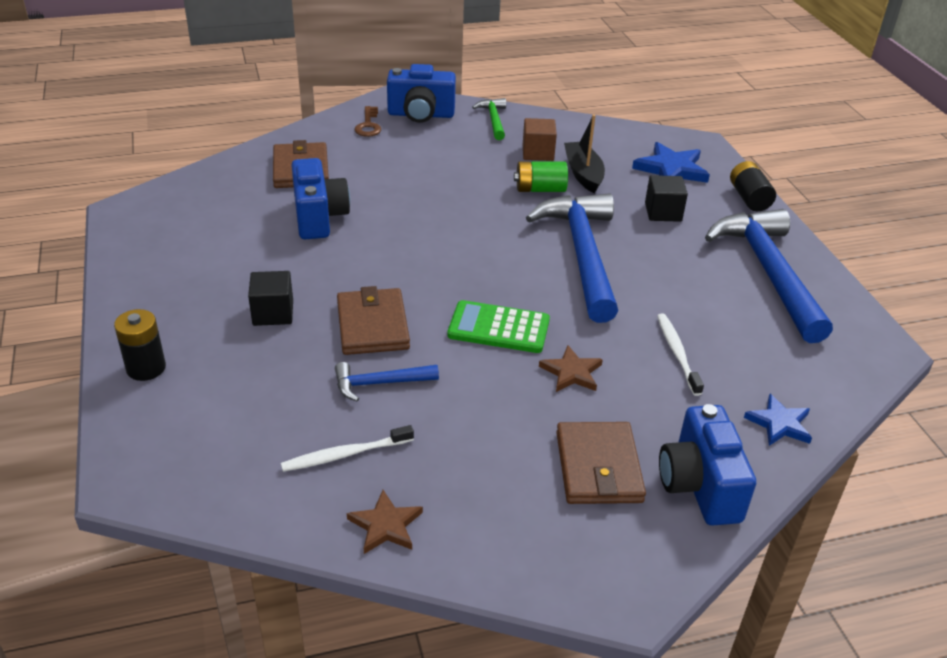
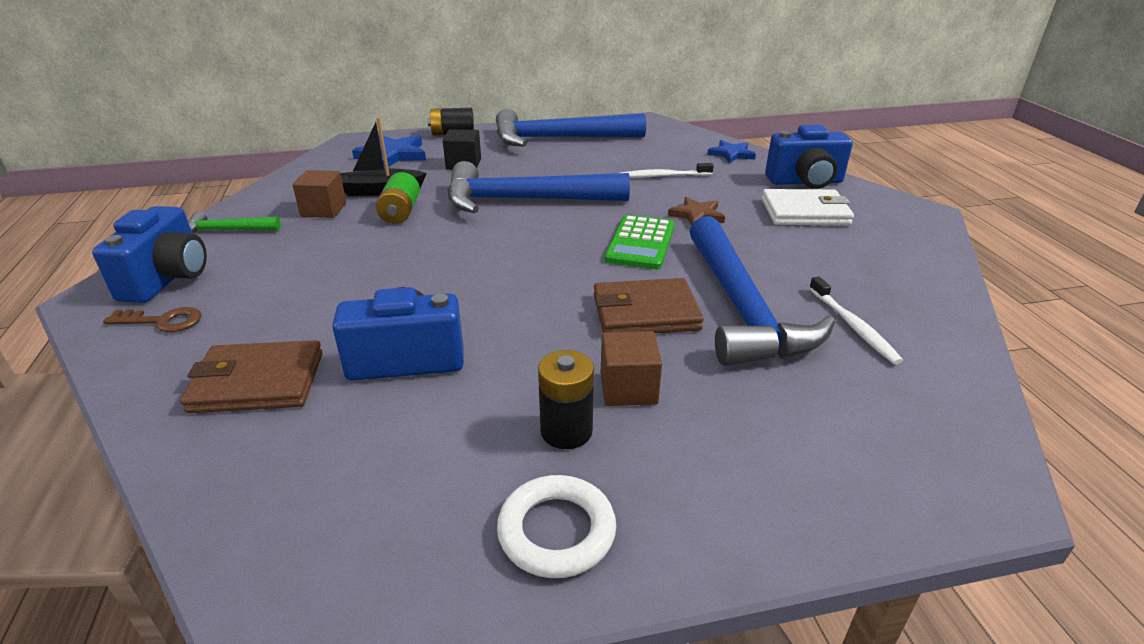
camera: 85 degrees left, 5 degrees down
black battery [114,309,166,381] -> black battery moved to [538,350,594,449]
black cube [248,271,293,326] -> brown cube [601,331,662,406]
blue hammer [335,362,439,401] -> blue hammer [689,216,835,366], size x2.17
brown star [347,490,423,554] -> none
brown wallet [556,422,646,504] -> white wallet [762,189,854,225]
none -> white ring [497,475,616,578]

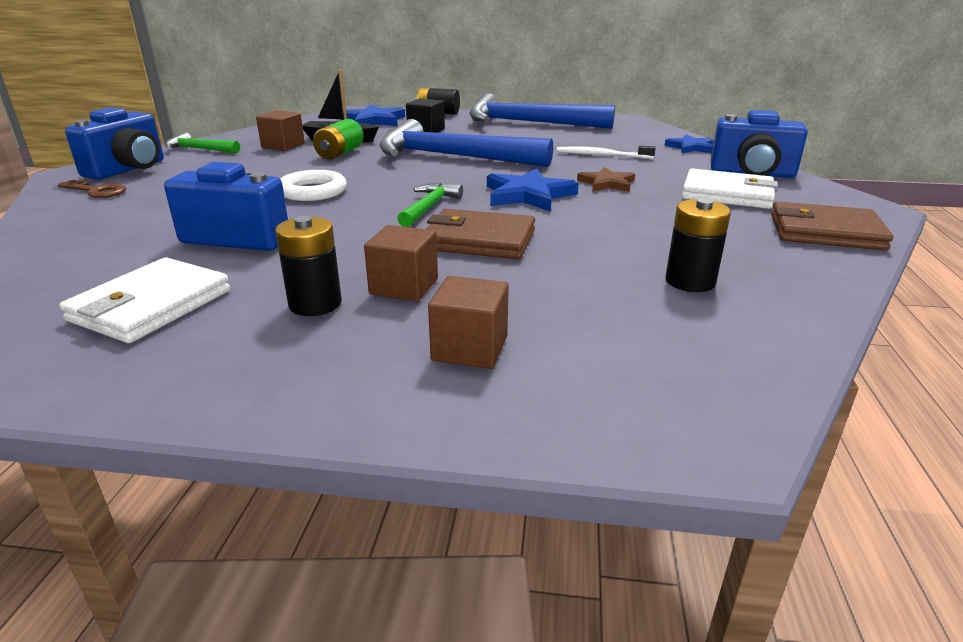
camera: 20 degrees right, 5 degrees down
brown wallet [180,340,323,413] -> brown wallet moved to [771,202,893,251]
white ring [497,475,616,578] -> white ring moved to [280,170,347,201]
green calculator [605,215,674,269] -> blue star [487,168,579,212]
blue hammer [689,216,835,366] -> none
white toothbrush [809,276,903,365] -> black battery [665,198,731,292]
none -> white wallet [59,257,230,343]
none -> green hammer [397,183,463,227]
none -> brown cube [428,276,509,369]

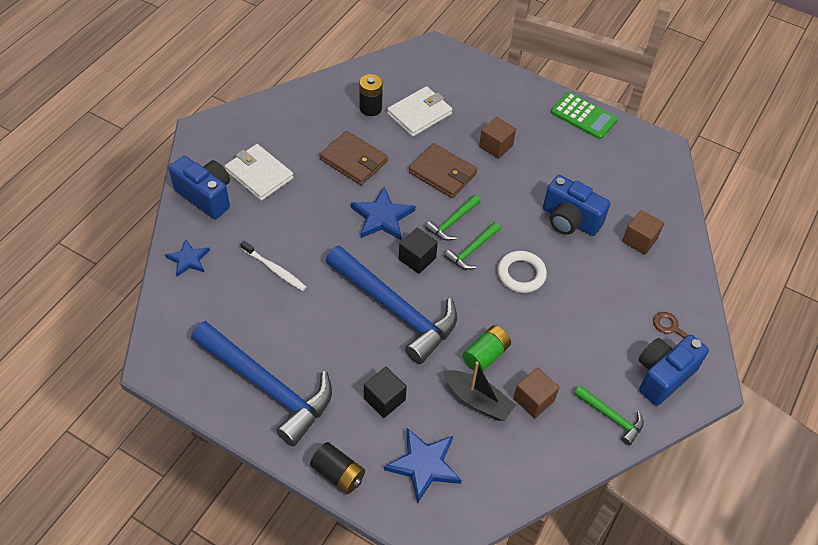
camera: 160 degrees left, 25 degrees up
white wallet [59,257,230,343] -> white wallet moved to [387,86,452,137]
black battery [275,216,342,316] -> none
brown cube [428,276,509,369] -> brown cube moved to [622,210,664,255]
brown star [577,167,635,192] -> none
brown wallet [771,202,893,251] -> brown wallet moved to [319,131,388,185]
none -> black cube [399,228,438,274]
none -> green hammer [444,222,501,270]
none -> green calculator [551,92,618,139]

